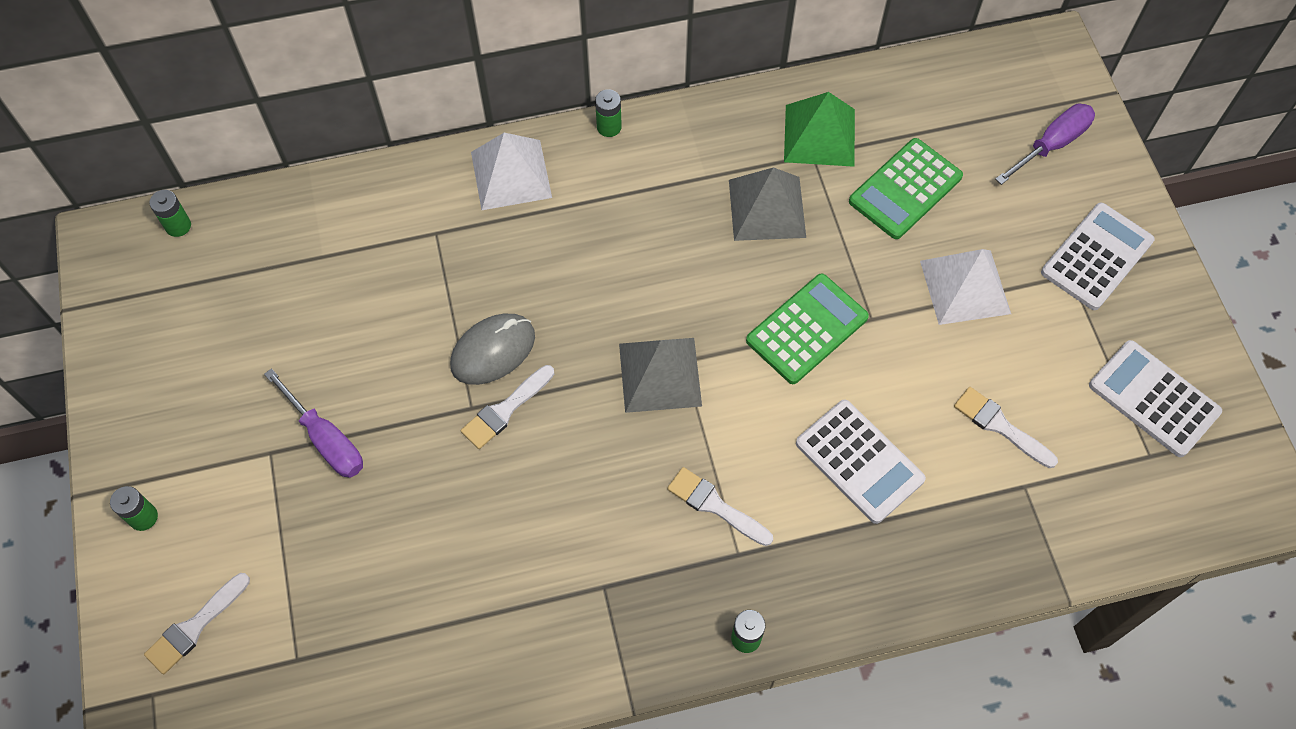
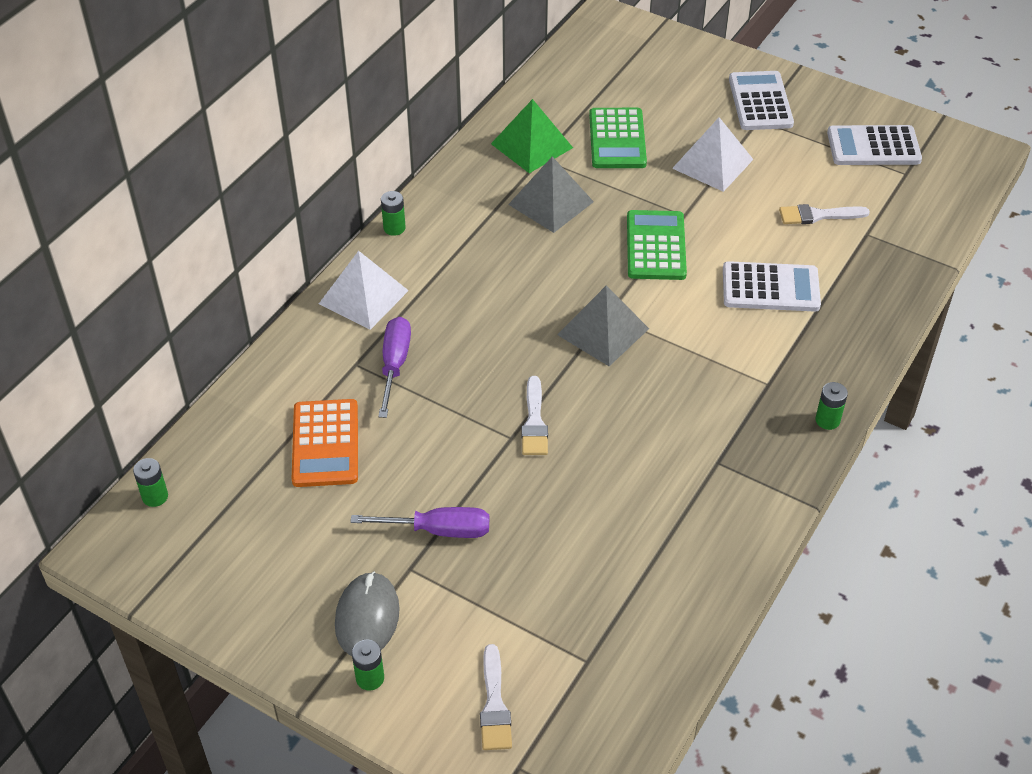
camera: 45 degrees left, 15 degrees down
grey mouse [450,314,535,385] -> grey mouse moved to [335,571,400,656]
white brush [667,467,773,546] -> none
purple screwdriver [995,104,1095,185] -> purple screwdriver moved to [378,317,411,418]
none -> orange calculator [292,399,358,487]

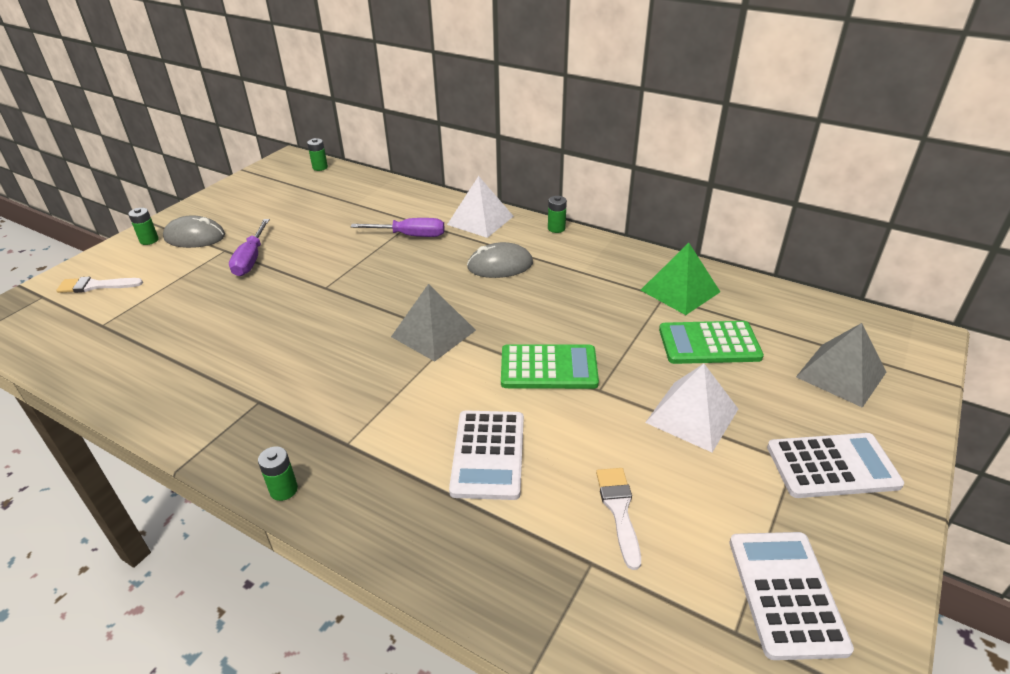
camera: 90 degrees right, 10 degrees down
orange calculator [292,399,358,487] -> none
grey pyramid [508,156,594,233] -> grey pyramid moved to [796,323,886,408]
white brush [521,376,548,455] -> none
none -> grey mouse [467,242,533,278]

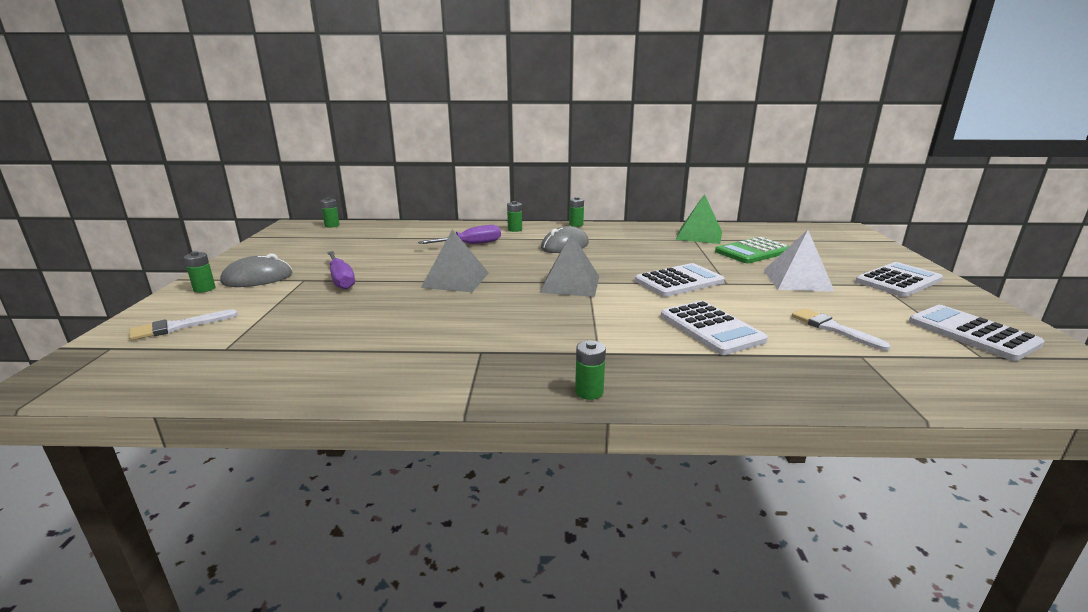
camera: 30 degrees left, 15 degrees down
white pyramid [447,176,514,238] -> green battery [507,201,522,232]
green calculator [501,344,599,389] -> white calculator [635,263,725,297]
grey pyramid [796,323,886,408] -> grey pyramid moved to [421,229,489,292]

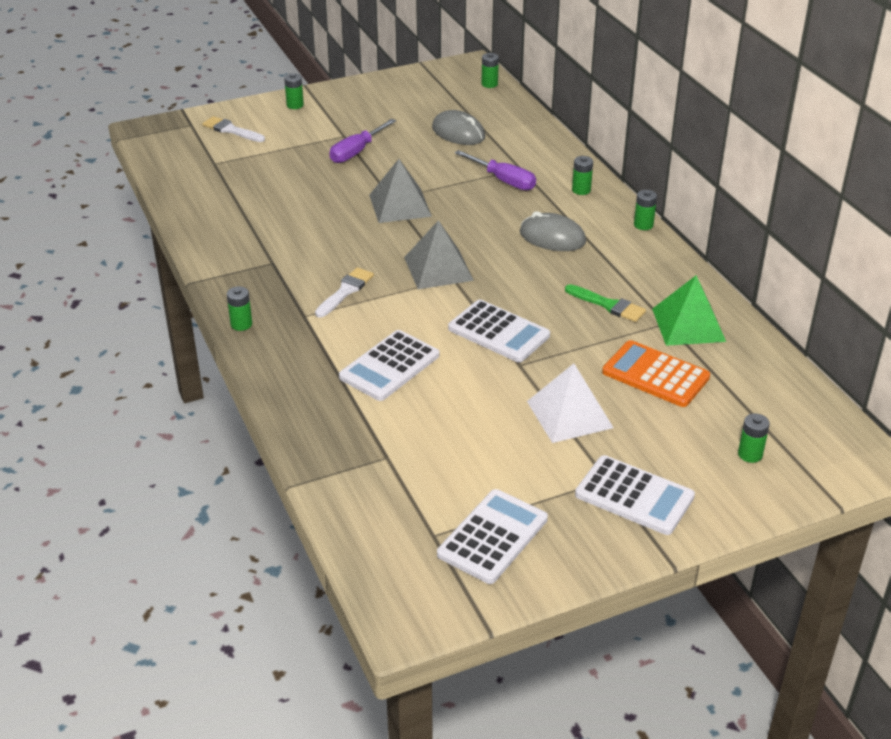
camera: 65 degrees right, 15 degrees up
grey mouse [220,253,292,287] -> grey mouse moved to [432,110,485,145]
green calculator [715,237,789,263] -> orange calculator [602,340,710,407]
white brush [792,308,891,351] -> white brush moved to [315,267,374,318]
none -> green brush [565,284,646,322]
none -> green battery [738,414,770,463]

